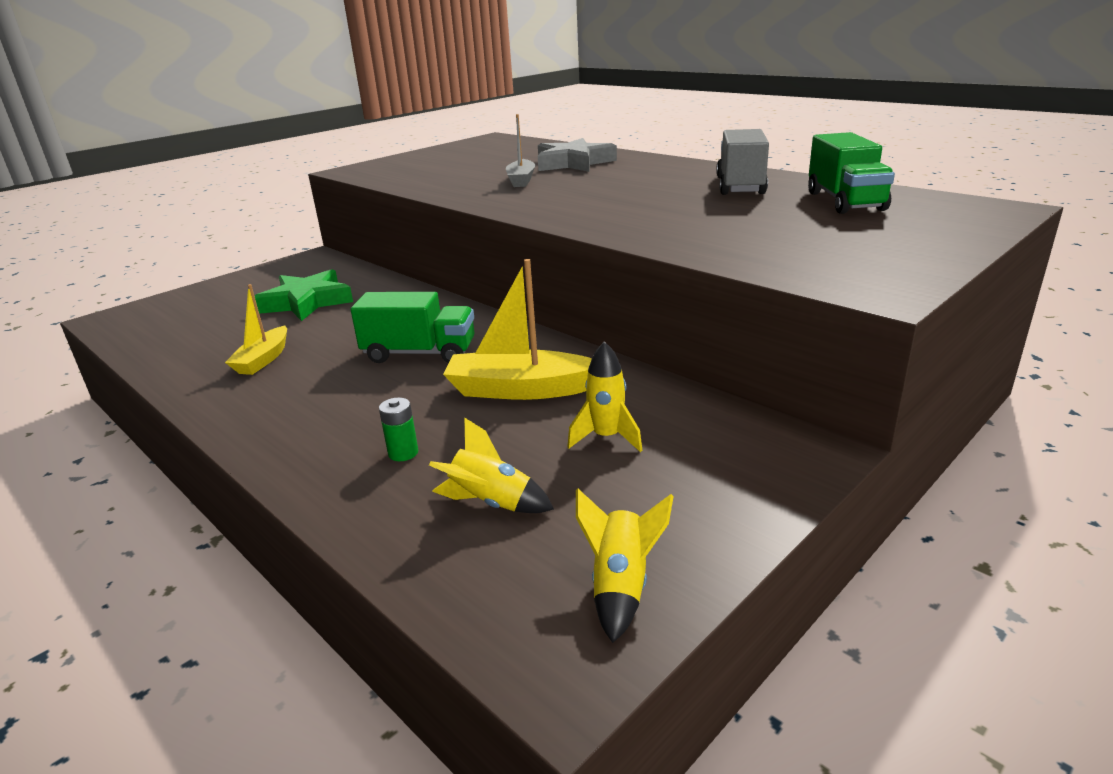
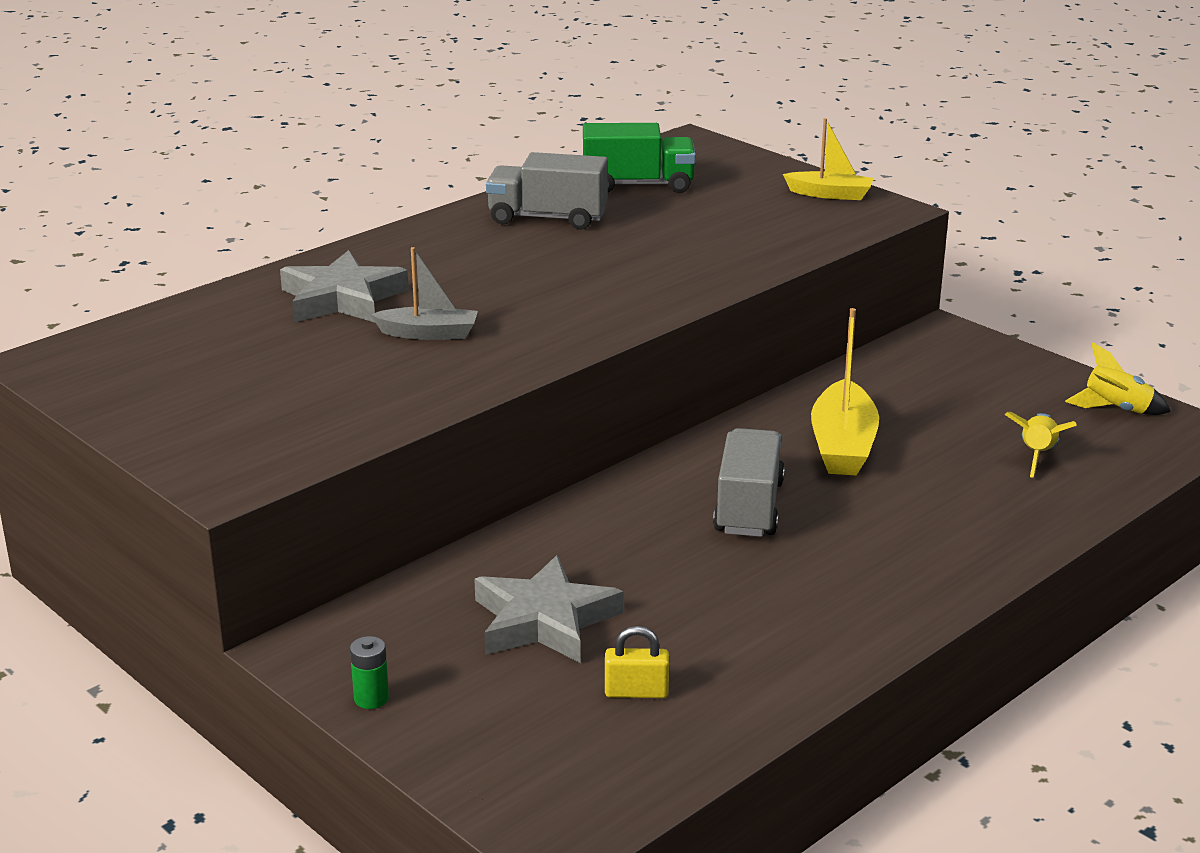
camera: 90 degrees left, 0 degrees up
yellow boat [225,284,287,375] -> yellow boat moved to [783,118,874,200]
green star [255,269,353,321] -> grey star [474,555,623,663]
green truck [351,292,474,363] -> grey truck [713,428,785,537]
green battery [379,397,418,461] -> green battery moved to [350,636,389,709]
yellow rocket [567,341,642,452] -> none
none -> yellow padlock [605,626,669,698]

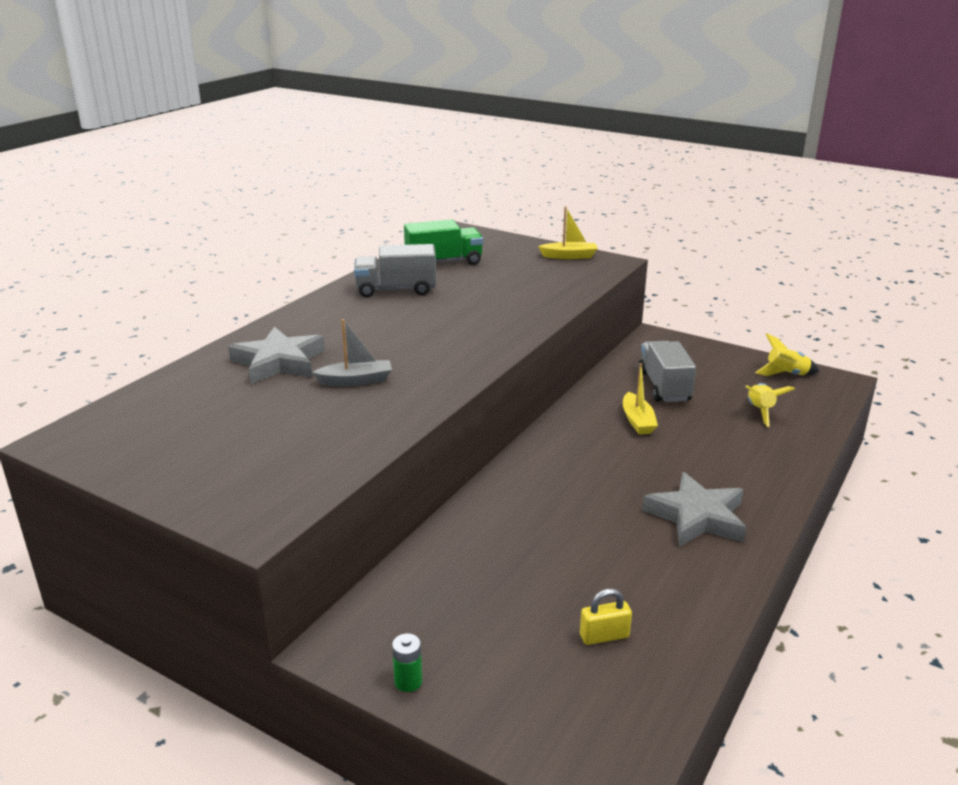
camera: 15 degrees left, 0 degrees up
grey star [474,555,623,663] -> grey star moved to [642,472,746,547]
grey truck [713,428,785,537] -> grey truck moved to [638,341,696,402]
yellow boat [811,308,879,475] -> yellow boat [623,363,658,435], size x0.63

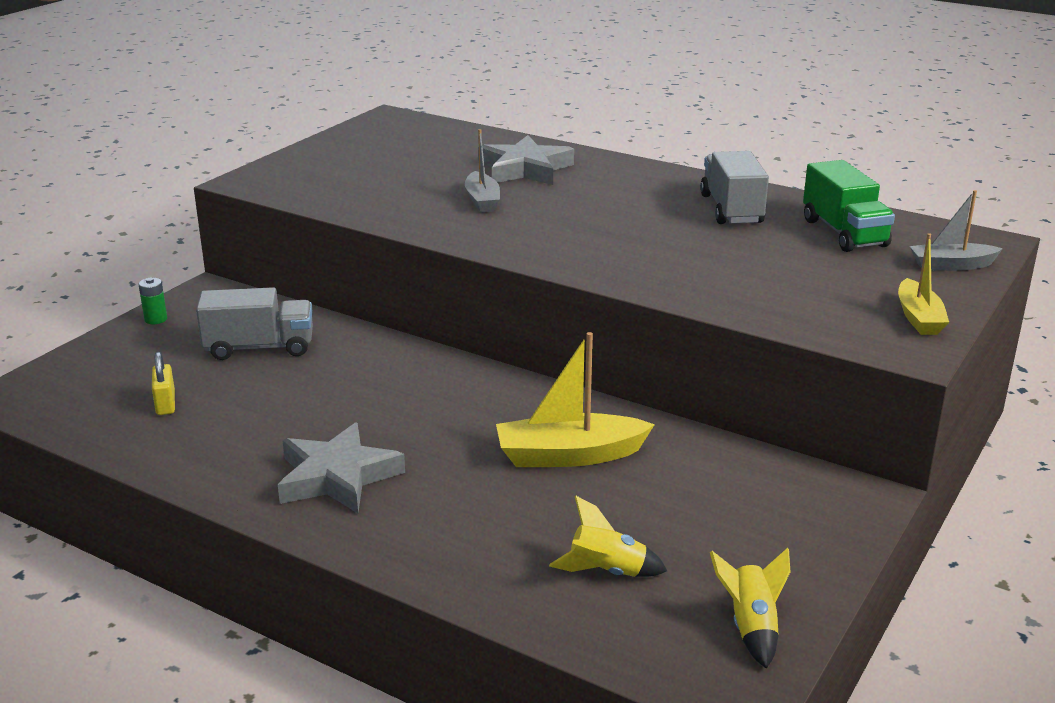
camera: 90 degrees right, 0 degrees up
yellow boat [623,363,658,435] -> yellow boat [496,332,655,467], size x1.58
grey truck [638,341,696,402] -> grey truck moved to [196,287,313,360]
none -> grey boat [910,190,1003,271]

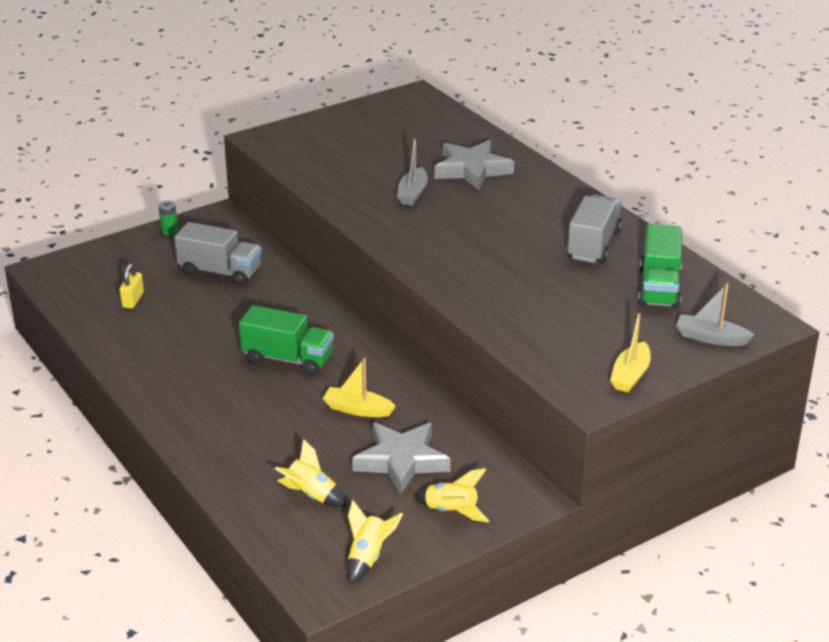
camera: 25 degrees right, 5 degrees up
grey star [278,423,405,513] -> grey star moved to [352,422,451,494]
yellow boat [496,332,655,467] -> yellow boat [323,358,396,417], size x0.63
none -> green truck [239,305,334,375]
none -> yellow rocket [414,468,489,522]

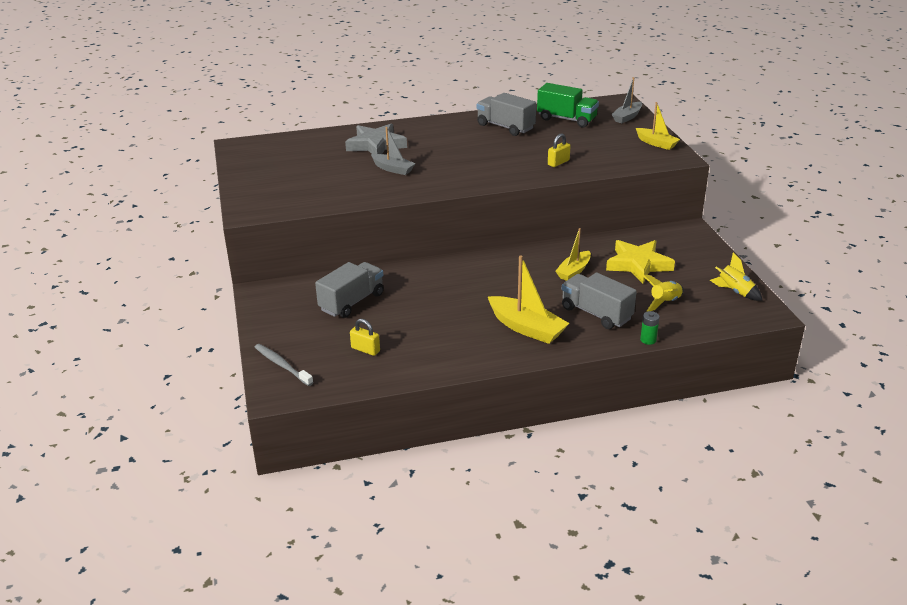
camera: 70 degrees left, 0 degrees up
green battery [159,201,178,236] -> green battery moved to [640,311,660,345]
green truck [239,305,334,375] -> none
grey star [352,422,451,494] -> yellow star [606,240,675,283]
yellow rocket [414,468,489,522] -> none
none -> grey toothbrush [255,344,313,386]
none -> yellow boat [488,255,569,344]
none -> yellow padlock [548,133,571,167]
none -> grey truck [562,272,637,329]

